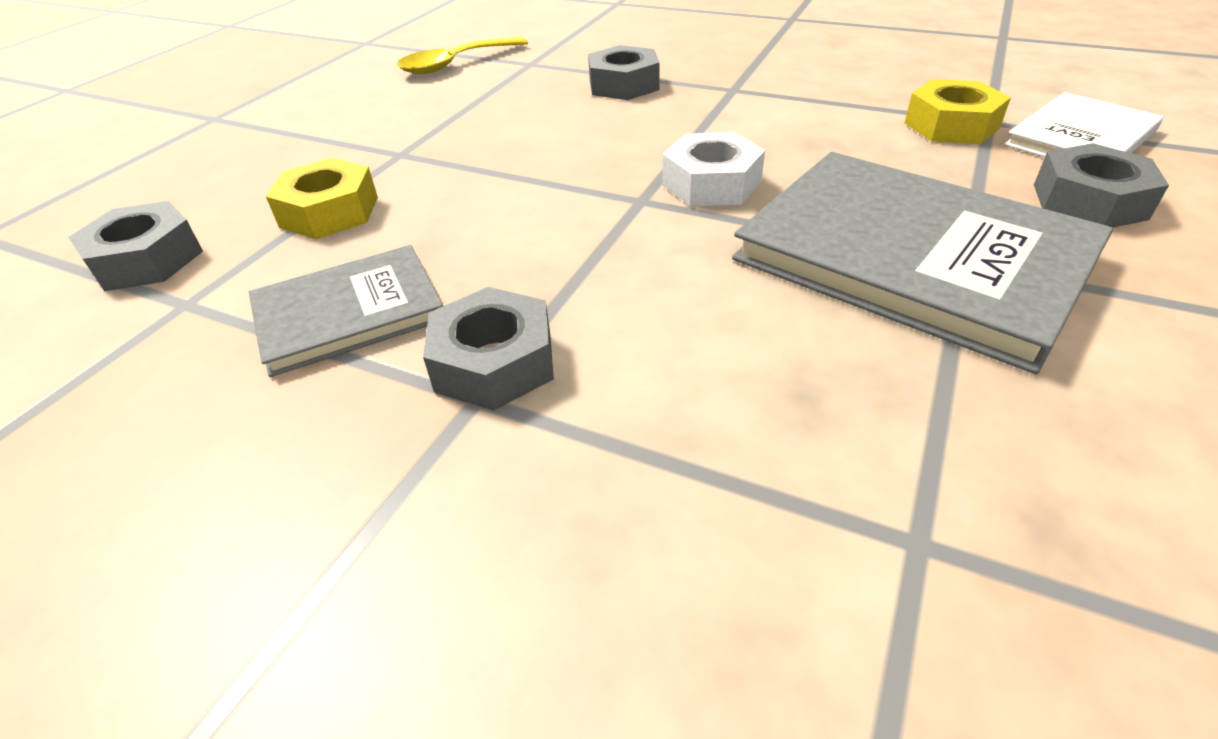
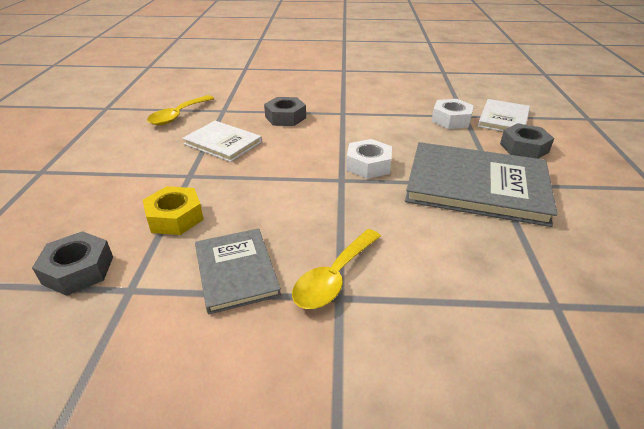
camera: 25 degrees left, 5 degrees down
grey book [249,245,443,377] -> grey book turned 60 degrees counterclockwise [195,228,281,314]
grey nut [423,287,554,411] -> yellow spoon [292,229,381,309]
yellow nut [905,79,1011,144] -> white nut [431,99,474,129]
none -> white book [182,121,262,162]

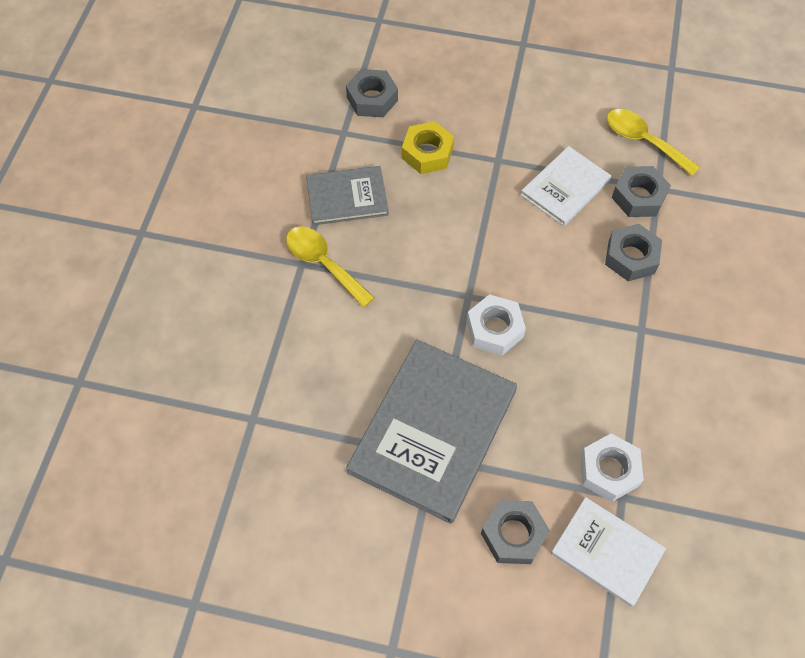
camera: 100 degrees right, 25 degrees up
none -> grey nut [612,166,671,217]

